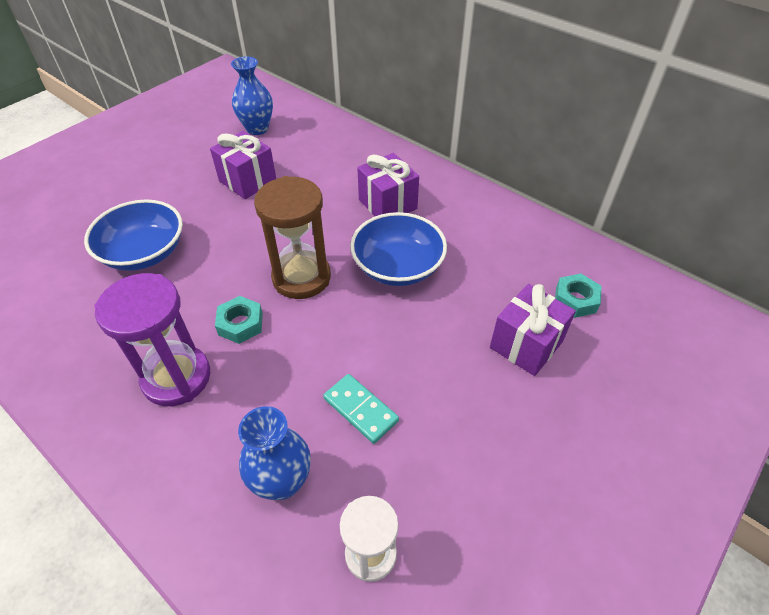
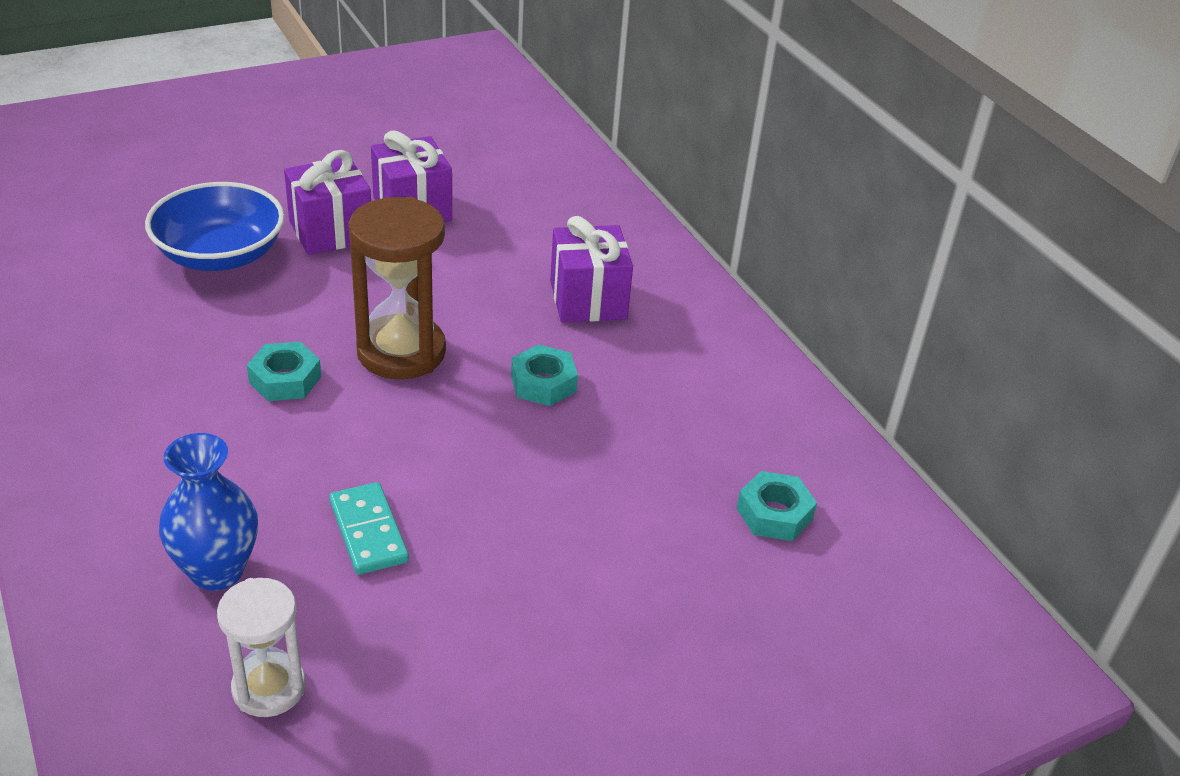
camera: 20 degrees right, 10 degrees down
purple hourglass [94,273,210,406] -> none
blue vase [231,56,273,135] -> none
blue bowl [350,212,447,286] -> turquoise nut [511,344,578,406]
purple gift [490,284,576,376] -> purple gift moved to [284,150,371,255]

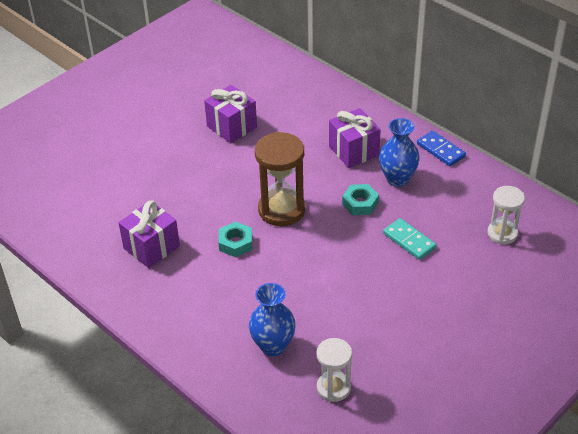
camera: 15 degrees left, 5 degrees up
blue bowl [145,182,284,271] -> none
purple gift [284,150,371,255] -> purple gift moved to [118,201,180,268]
turquoise domino [329,482,409,575] -> turquoise domino moved to [383,218,436,260]
turquoise nut [737,471,817,541] -> white hourglass [487,186,525,244]
none -> blue vase [379,118,420,187]
none -> blue domino [417,131,466,166]

